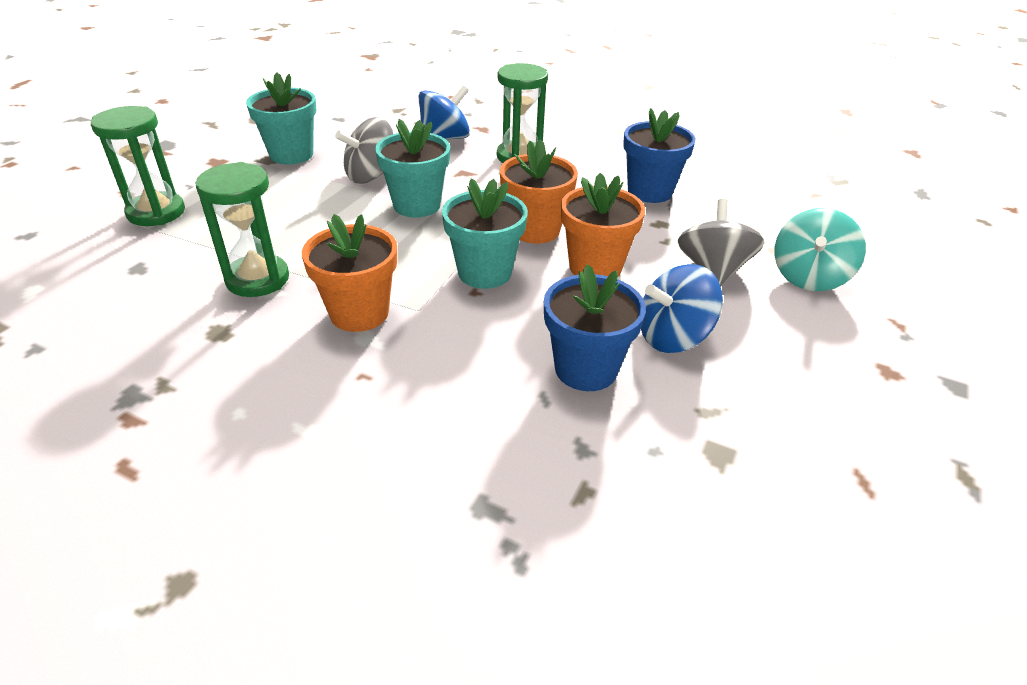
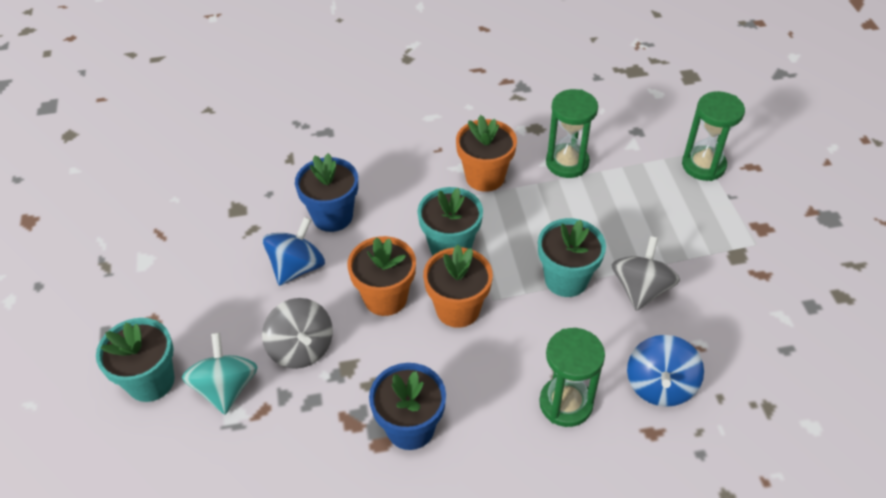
camera: 145 degrees right, 10 degrees up
turquoise flower pot [246,73,316,165] -> turquoise flower pot moved to [96,318,175,402]

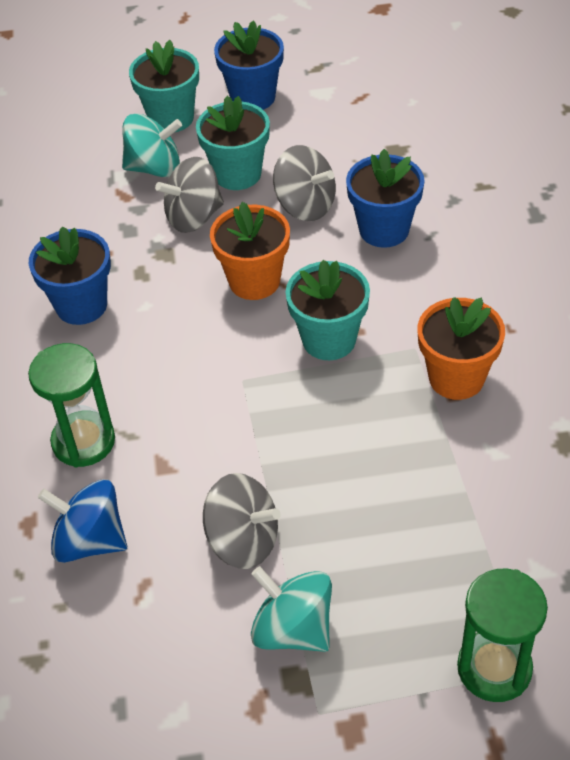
camera: 95 degrees right, 0 degrees up
blue spinning top [263,217,325,286] -> grey spinning top [273,145,336,221]
orange flower pot [423,245,493,328] -> none
turquoise flower pot [538,218,606,297] -> turquoise flower pot moved to [196,96,270,190]
green hourglass [546,89,598,178] -> none
none -> blue flower pot [214,20,284,110]
none -> turquoise spinning top [251,566,332,652]

